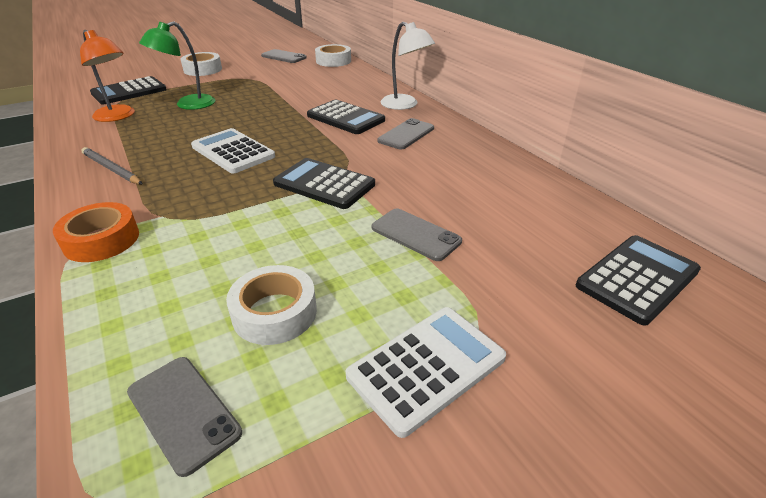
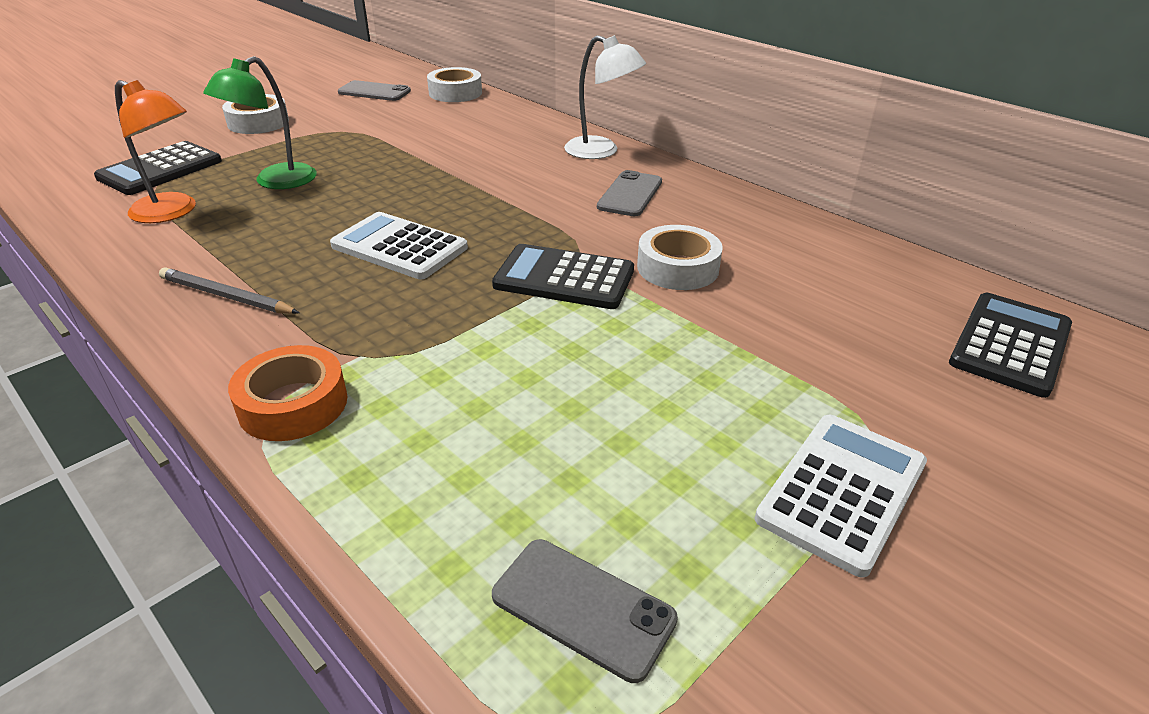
camera: 15 degrees left, 0 degrees up
white tape [226,265,317,345] -> white tape moved to [637,225,723,290]
black calculator [307,100,385,134] -> none
grey phone [372,208,462,261] -> none

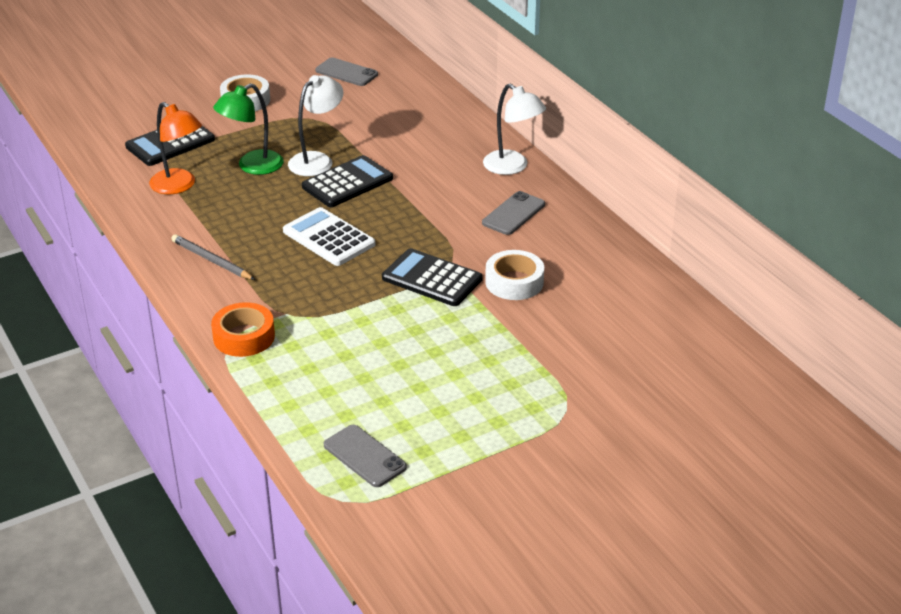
camera: 15 degrees right, 0 degrees up
white tape [427,67,482,102] -> none
white calculator [755,415,927,578] -> none
black calculator [949,293,1072,398] -> black calculator moved to [302,155,393,207]
none -> white lamp [288,75,344,176]

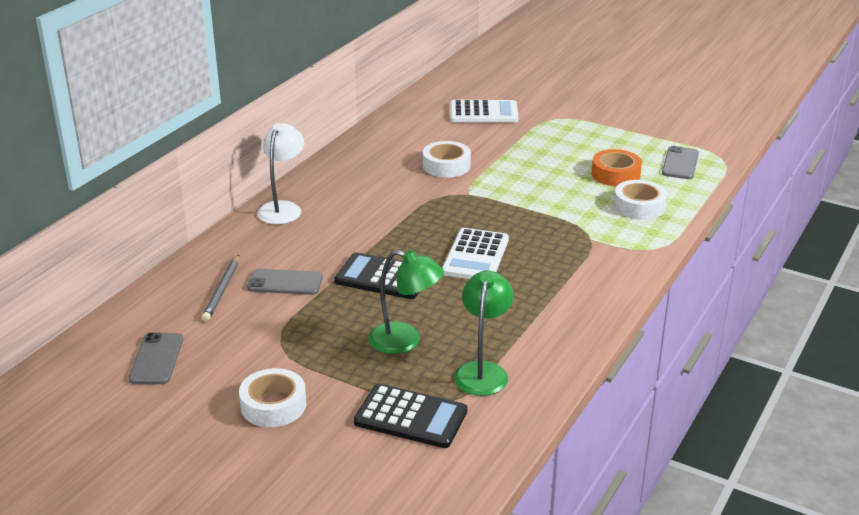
camera: 120 degrees left, 5 degrees down
orange lamp [149,102,202,195] -> green lamp [454,271,514,396]
grey pencil [171,234,255,280] -> grey pencil moved to [202,255,239,321]
orange tape [211,302,275,357] -> orange tape moved to [592,149,642,187]
white lamp [288,75,344,176] -> none
black calculator [382,248,483,306] -> none
grey phone [482,191,545,235] -> grey phone moved to [247,269,323,295]
none -> white calculator [450,100,518,123]
none -> white tape [614,180,667,220]

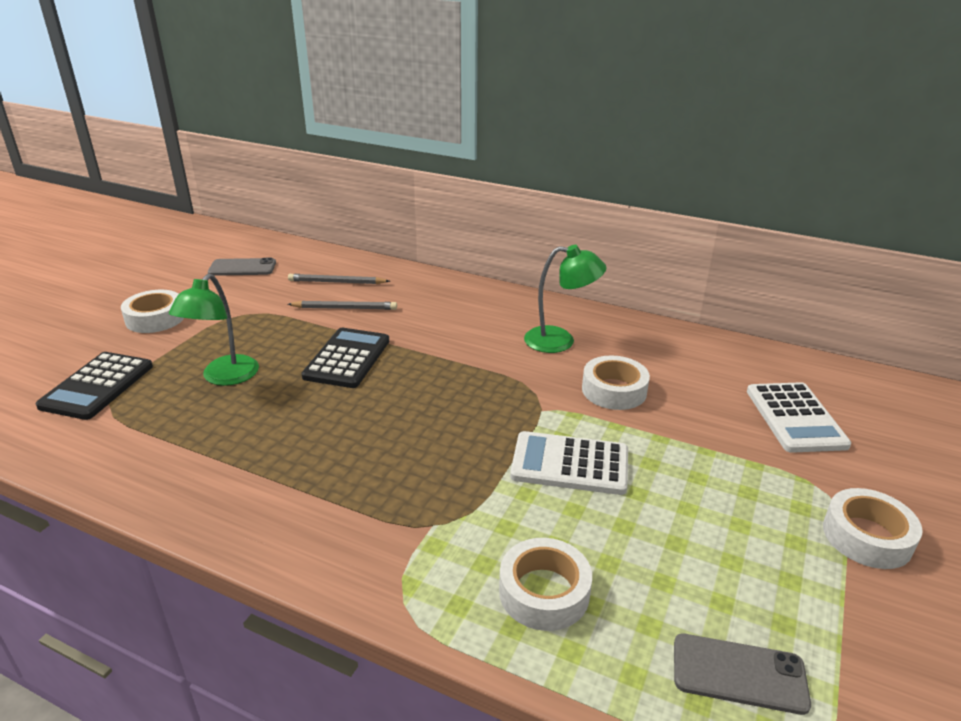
camera: 85 degrees right, 0 degrees up
grey phone [247,269,323,295] -> grey pencil [288,301,397,310]
white lamp [257,123,304,224] -> none
white calculator [442,228,509,279] -> white calculator moved to [510,431,628,495]
green lamp [454,271,514,396] -> green lamp moved to [524,245,607,353]
orange tape [592,149,642,187] -> none
none -> white tape [823,488,923,569]

